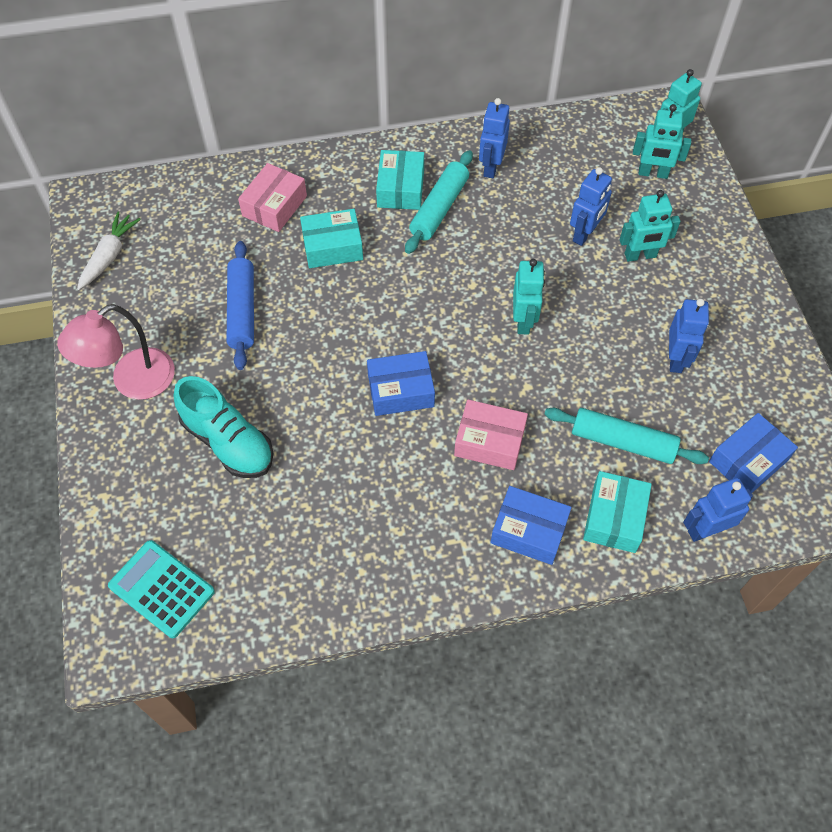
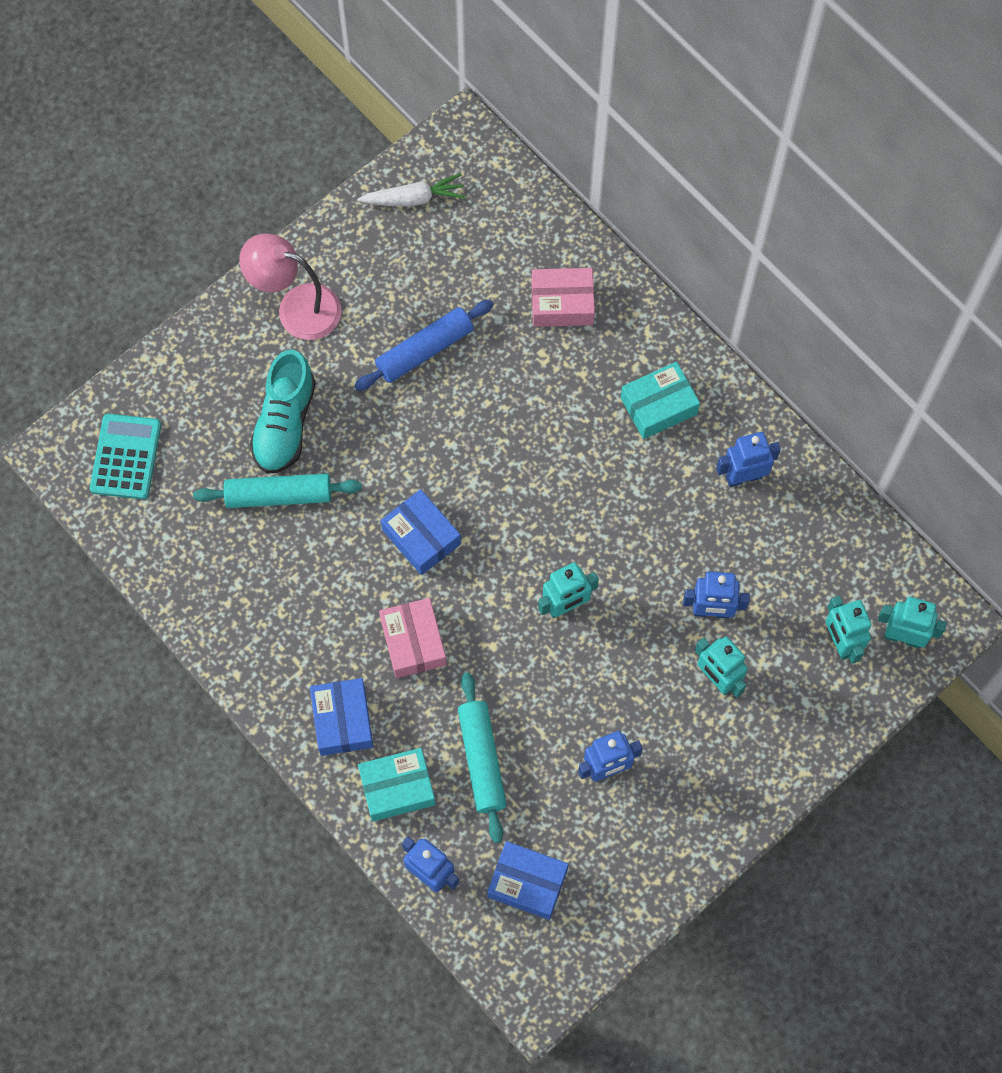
camera: 60 degrees right, 10 degrees up
turquoise box [300,209,363,268] -> none
turquoise rolling pin [405,150,473,254] -> turquoise rolling pin moved to [193,473,362,508]

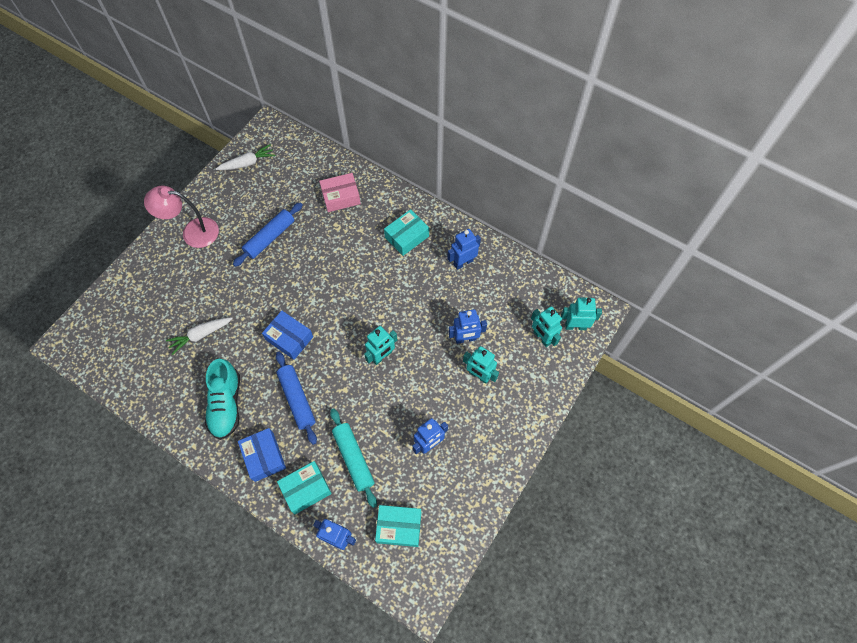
camera: 15 degrees left, 5 degrees down
turquoise calculator [90,414,161,499] -> none
turquoise rolling pin [193,473,362,508] -> white carrot [166,317,233,355]
turquoise shoe [249,350,316,474] -> turquoise shoe moved to [205,359,240,440]
pink box [379,598,447,678] -> blue rolling pin [276,352,317,445]
blue box [487,841,569,920] -> turquoise box [375,505,421,547]

